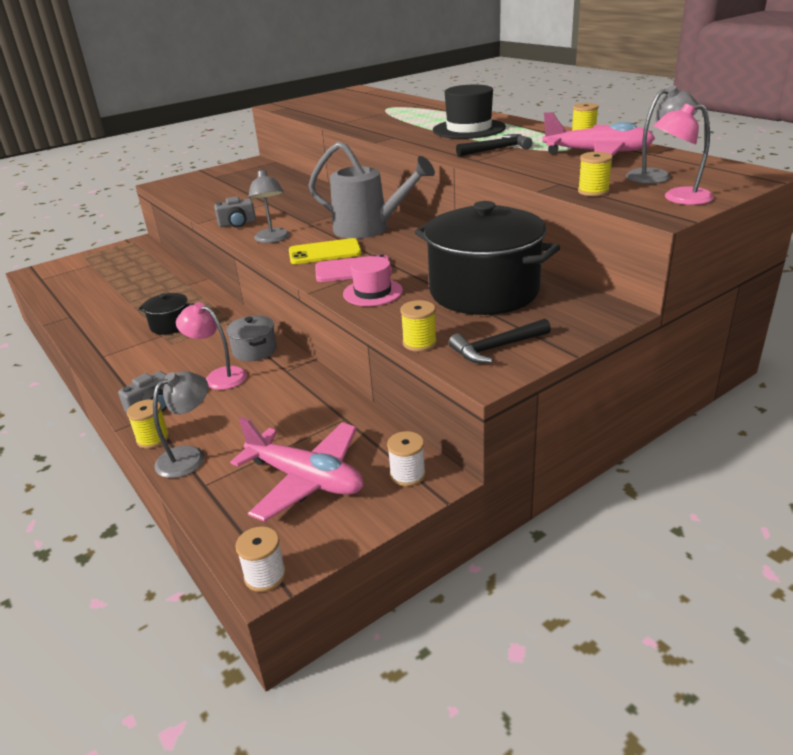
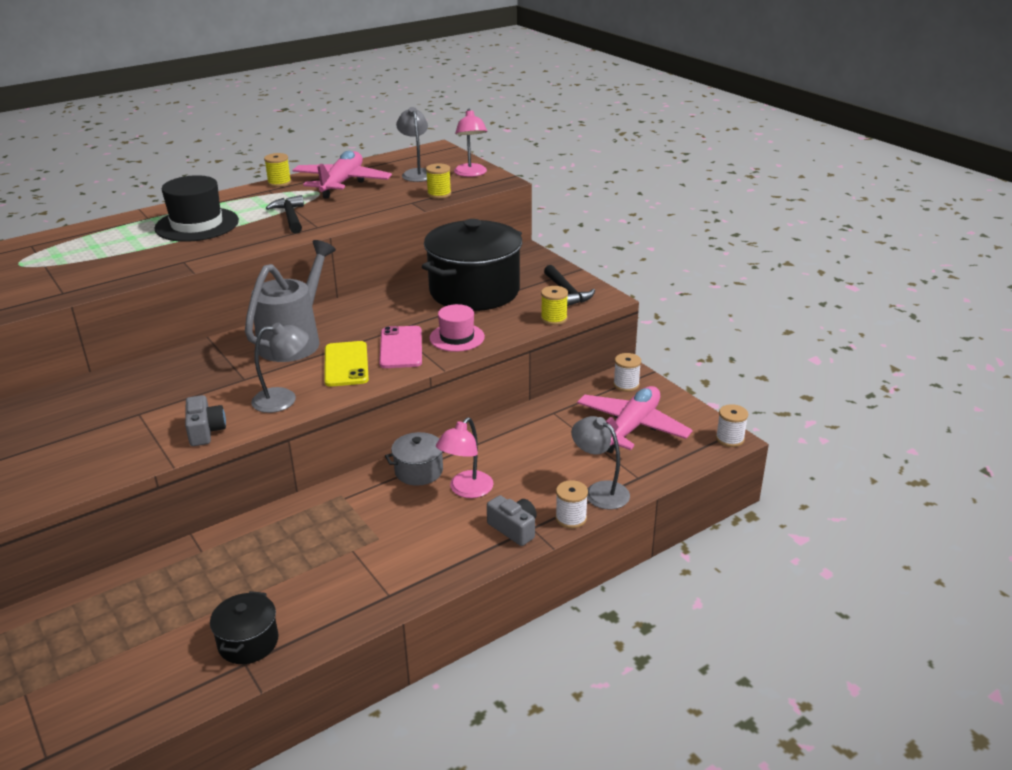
camera: 90 degrees left, 0 degrees up
yellow spool [127,399,169,449] -> white spool [555,480,588,529]
black pot [138,293,194,335] -> black pot moved to [210,591,279,664]

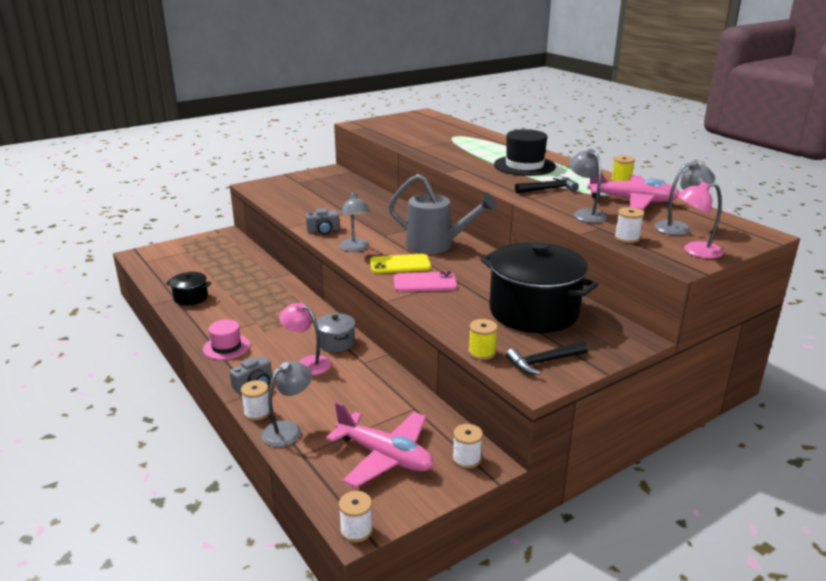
camera: 90 degrees right, 5 degrees down
yellow spool [426,163,451,199] -> white spool [615,207,644,243]
pink hat [429,304,485,352] -> pink hat moved to [203,320,250,360]
none -> grey lamp [569,149,608,223]

